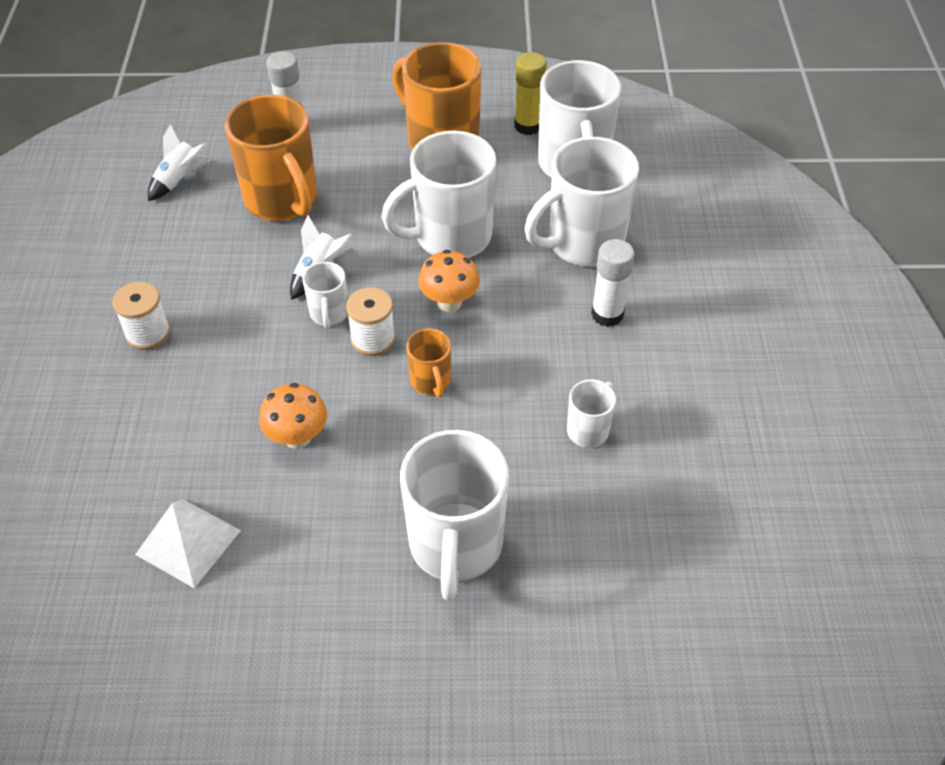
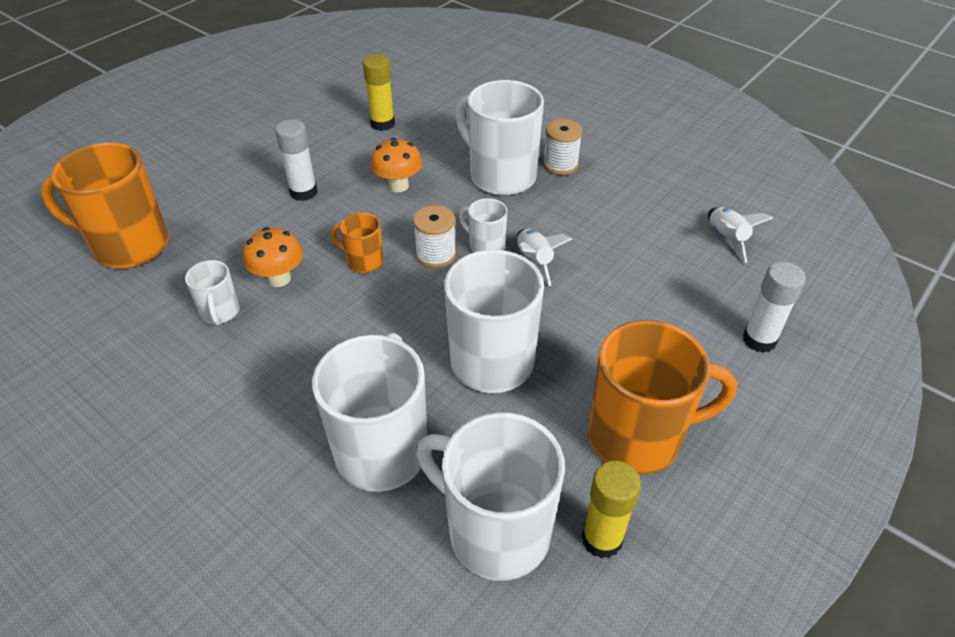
camera: 130 degrees right, 5 degrees down
white pyramid [135,499,241,588] -> yellow glue stick [363,54,395,131]
orange mug [224,95,317,221] -> orange mug moved to [41,143,169,268]
white mug [400,430,509,601] -> white mug moved to [456,80,544,196]
orange mushroom [418,250,480,312] -> orange mushroom moved to [243,227,303,287]
white glue stick [591,239,635,327] -> white glue stick moved to [275,119,318,201]

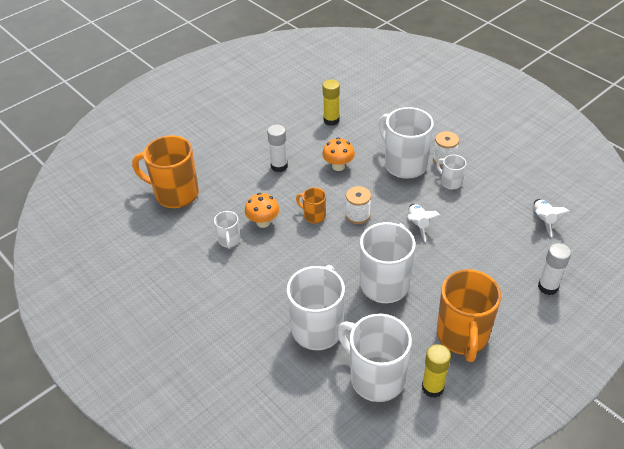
camera: 10 degrees right, 0 degrees up
white mug [459,198,508,253] -> white mug moved to [436,155,466,189]
orange mug [588,320,737,475] -> orange mug turned 90 degrees clockwise [437,269,501,362]

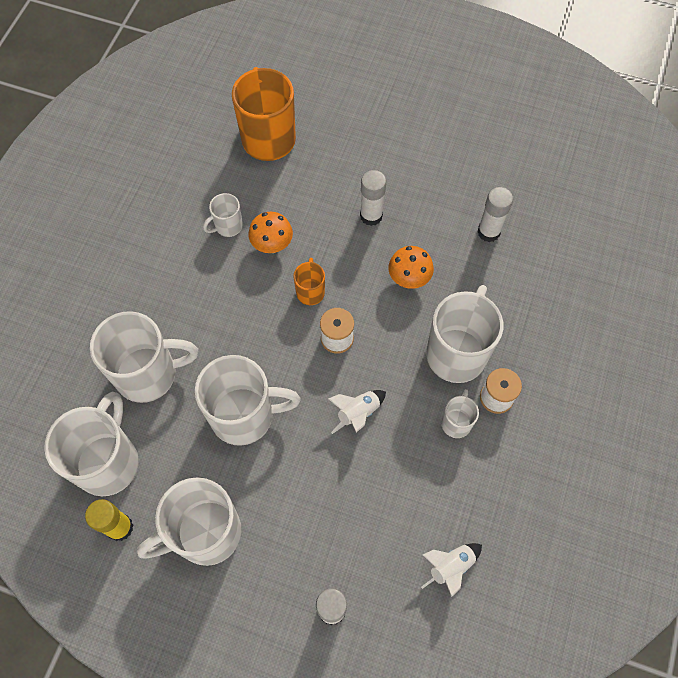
camera: 60 degrees right, 20 degrees up
yellow glue stick [323,79,340,126] -> white glue stick [477,187,513,242]
orange mug [437,269,501,362] -> white mug [137,477,242,566]

